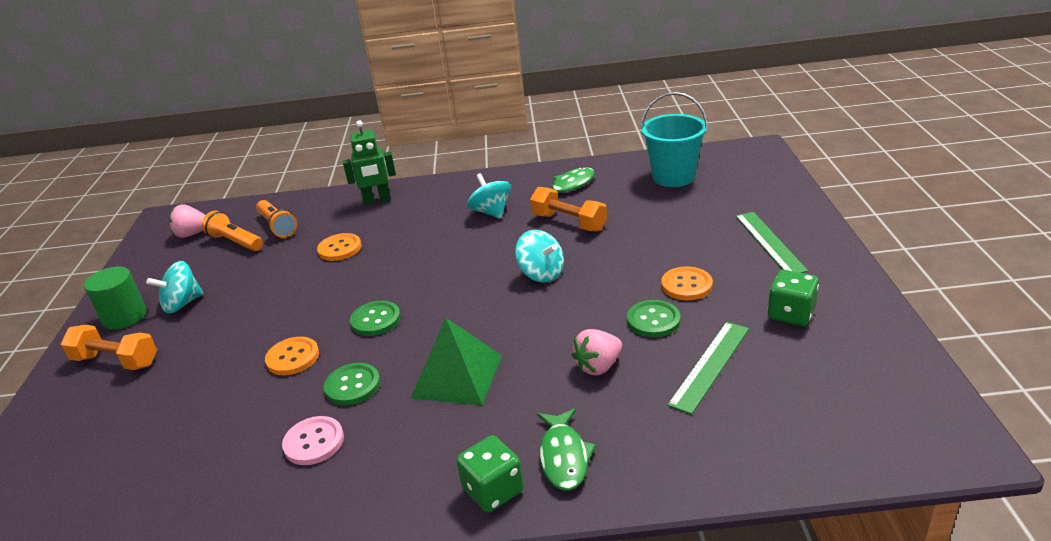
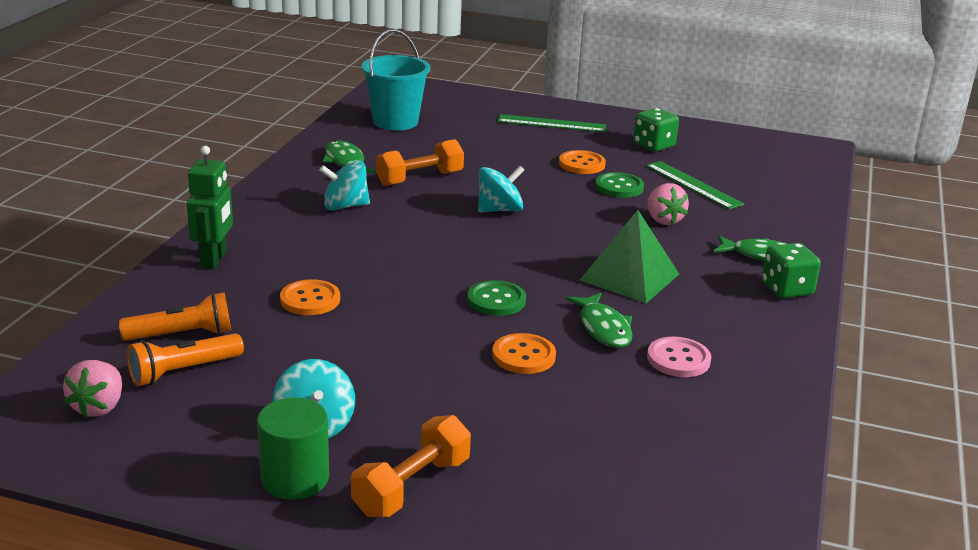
camera: 75 degrees left, 5 degrees down
green button [324,363,380,405] -> green fish [566,293,633,348]

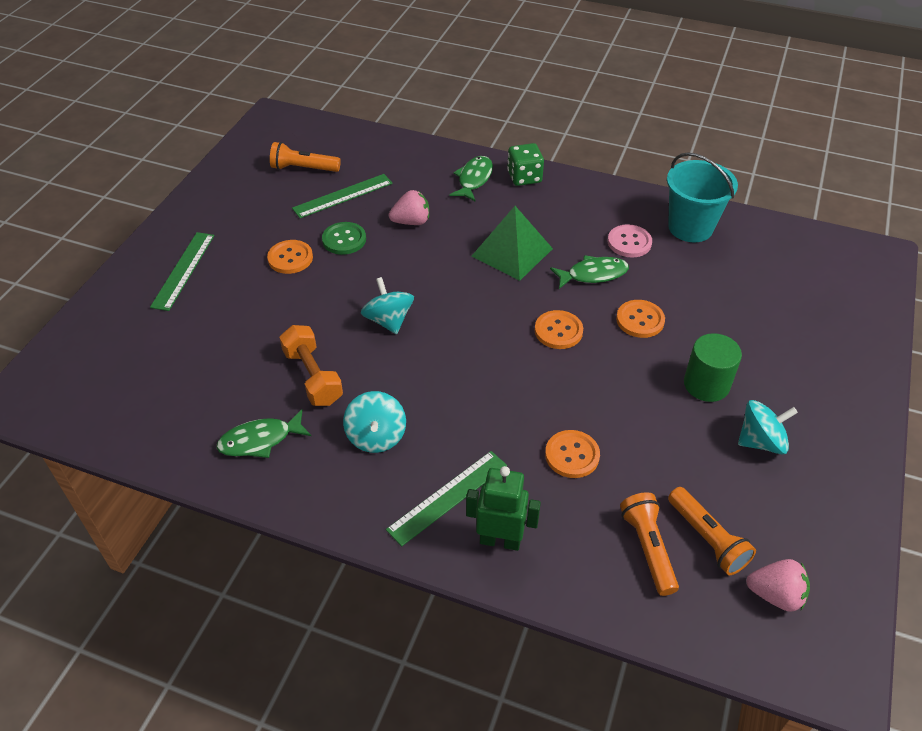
camera: 85 degrees left, 20 degrees up
green cylinder [257,397,329,500] -> green cylinder moved to [684,333,742,402]
orange dumbbell [351,415,471,517] -> none
turquoise bucket [361,29,430,131] -> turquoise bucket moved to [667,152,738,242]
green button [467,280,526,316] -> orange button [535,310,583,349]
green dice [633,108,679,152] -> none
none -> orange flashlight [270,142,341,172]
none -> green ruler [386,451,507,546]

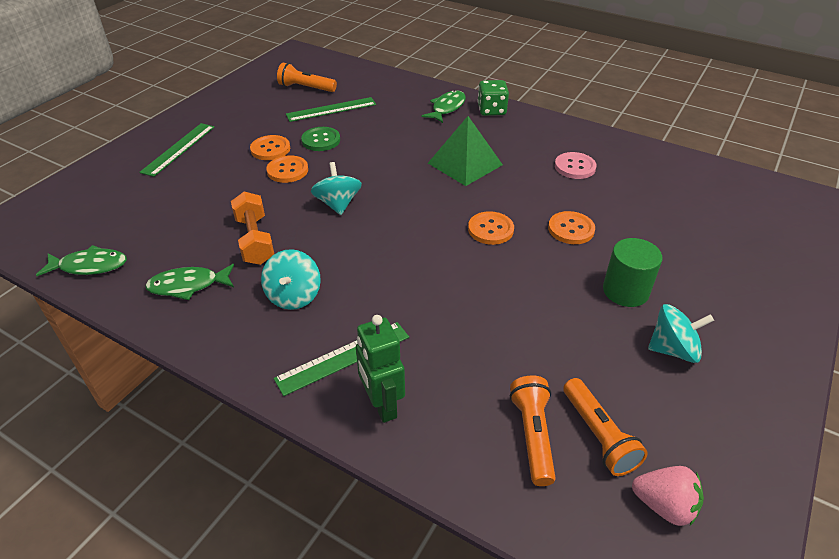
camera: 10 degrees right, 5 degrees down
pink strawberry [389,190,429,225] -> none
green robot [466,466,541,551] -> green robot turned 135 degrees counterclockwise [356,315,405,423]
orange button [545,430,600,478] -> orange button moved to [266,155,308,183]
green fish [550,255,629,289] -> green fish moved to [36,245,127,276]
turquoise bucket [667,152,738,242] -> none

